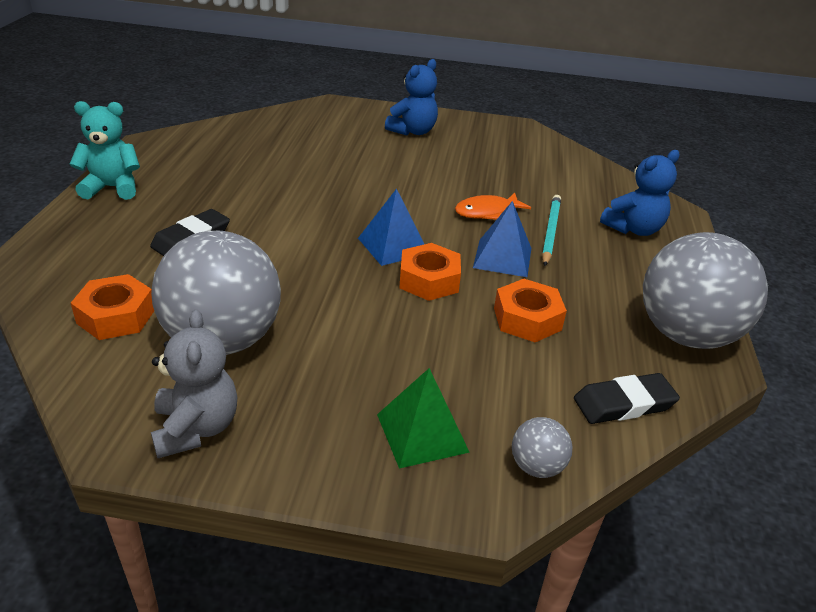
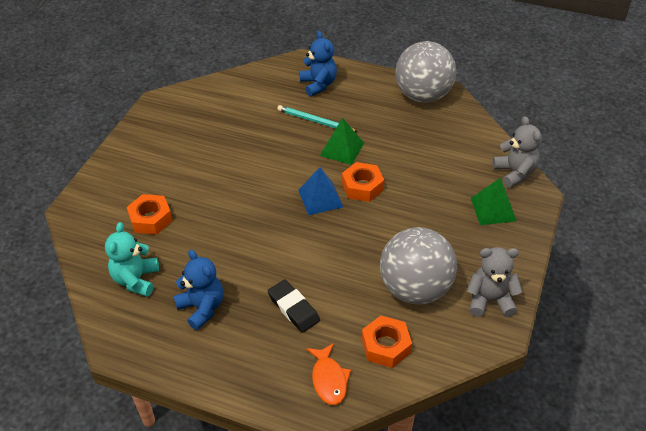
camera: 75 degrees left, 10 degrees up
turquoise teddy bear [70,101,140,200] -> turquoise teddy bear moved to [105,222,159,297]
blue teddy bear [385,59,438,136] -> blue teddy bear moved to [173,250,223,330]
orange fish [455,192,531,220] -> orange fish moved to [306,343,351,405]
blue pyramid [473,201,531,277] -> green pyramid [320,117,364,165]
orange nut [494,279,567,343] -> orange nut moved to [127,194,173,235]
grey ball [512,417,573,478] -> grey teddy bear [492,116,542,188]
black eraser [574,373,680,424] -> none

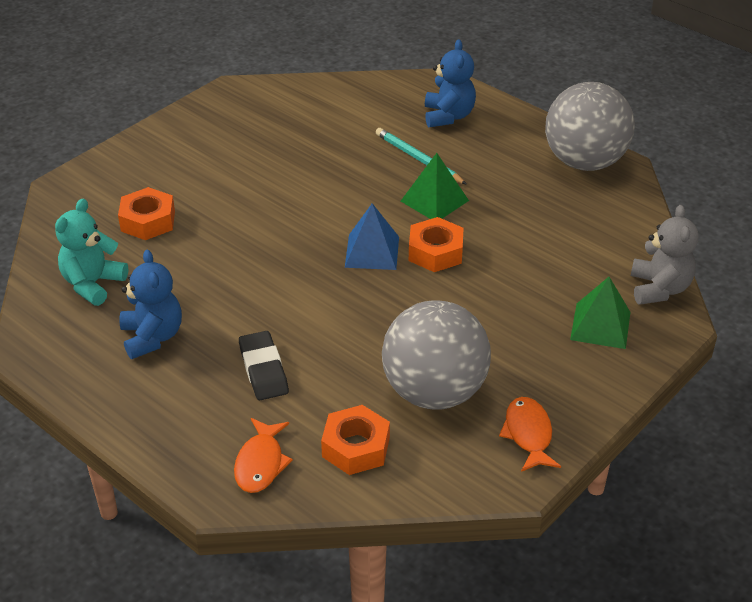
camera: 20 degrees right, 5 degrees down
grey teddy bear [467,247,522,317] -> orange fish [499,397,561,472]

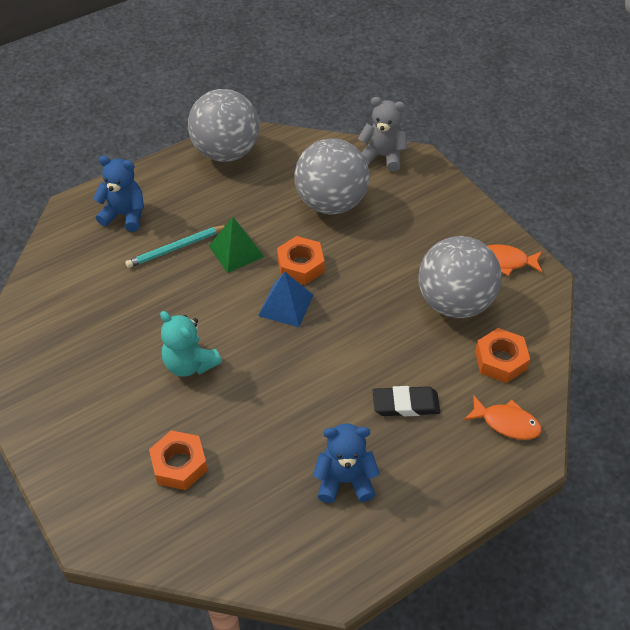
camera: 75 degrees left, 10 degrees up
turquoise teddy bear [55,199,128,306] -> turquoise teddy bear moved to [160,311,222,377]
green pyramid [570,277,630,349] -> none
none -> grey ball [294,138,369,215]

